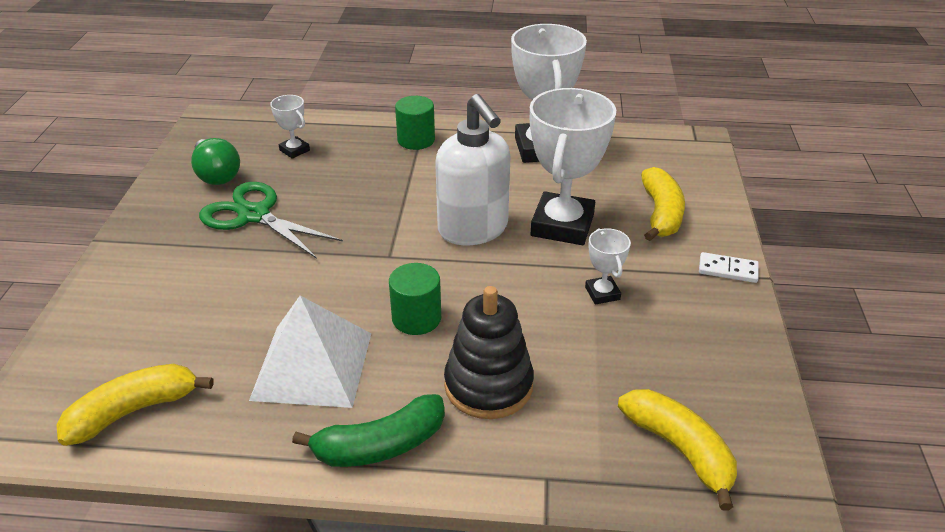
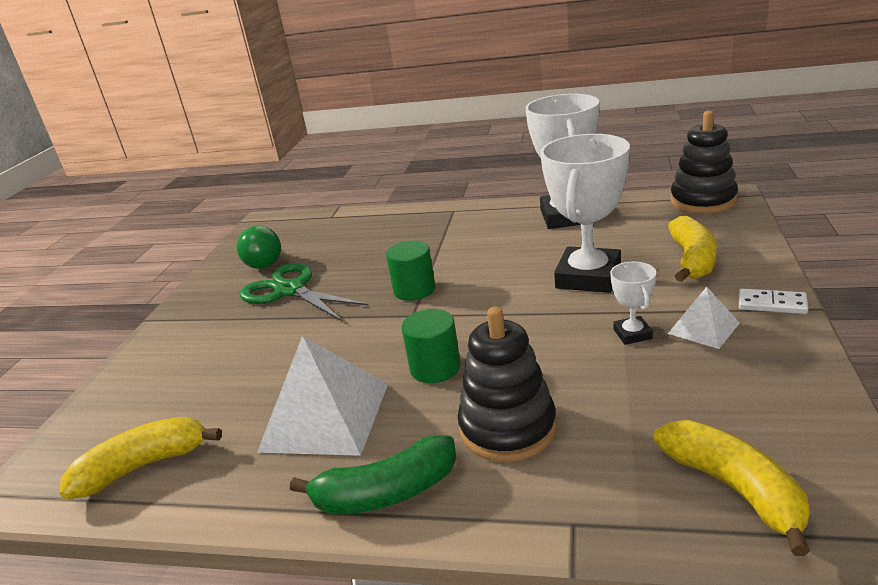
camera: 10 degrees right, 10 degrees down
white trophy [270,95,310,159] -> none
green cylinder [395,96,435,150] -> green cylinder moved to [386,240,435,301]
white soap dispenser [435,94,510,245] -> none
none -> white pyramid [668,287,740,349]
none -> black stacking toy [670,111,738,214]

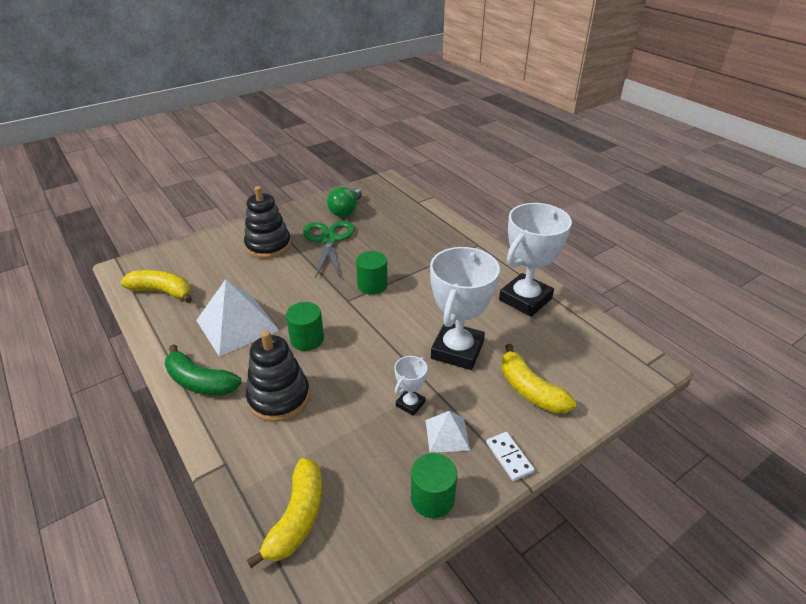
camera: 40 degrees right, 10 degrees up
white trophy [540,134,630,293] -> white trophy turned 45 degrees counterclockwise [430,247,500,370]
yellow banana [668,216,717,282] -> yellow banana turned 90 degrees clockwise [501,344,576,414]
black stacking toy [670,111,738,214] -> black stacking toy moved to [244,186,291,259]
none -> green cylinder [411,453,457,518]

